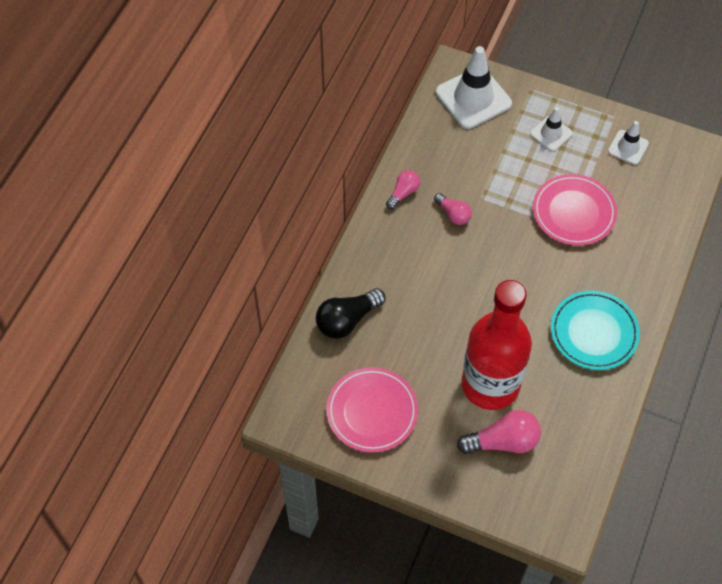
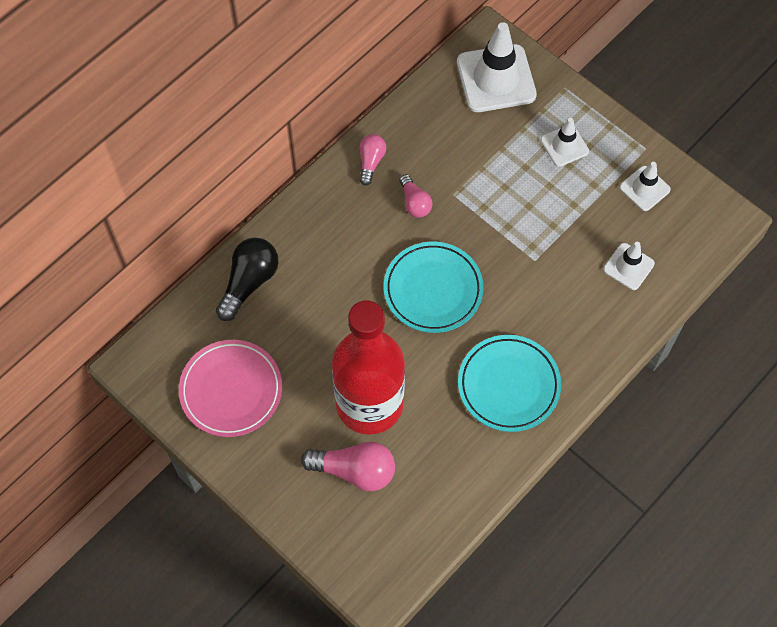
camera: 20 degrees right, 5 degrees up
black light bulb [316,288,386,339] -> black light bulb turned 135 degrees clockwise [216,238,279,321]
pink light bulb [386,170,420,209] -> pink light bulb turned 45 degrees counterclockwise [360,134,386,186]
pink plate [533,174,617,246] -> none
none -> turquoise plate [384,242,484,333]
none -> white traffic cone [603,242,655,290]

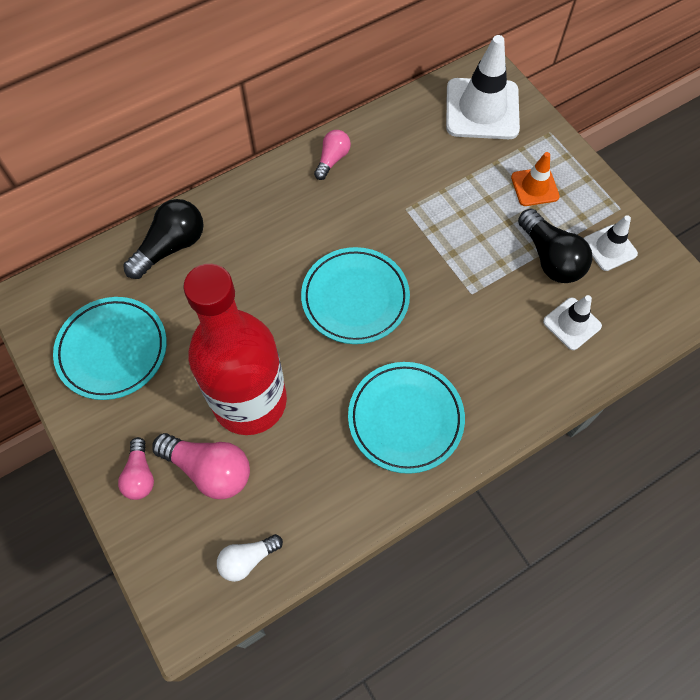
camera: 15 degrees right, 0 degrees up
pink plate [179,340,282,437] -> turquoise plate [53,297,167,400]
pink light bulb [399,174,432,218] -> pink light bulb moved to [118,437,154,500]
white traffic cone [541,118,589,167] -> orange traffic cone [511,152,560,206]
none -> white light bulb [217,534,283,582]
none -> black light bulb [518,208,592,283]

